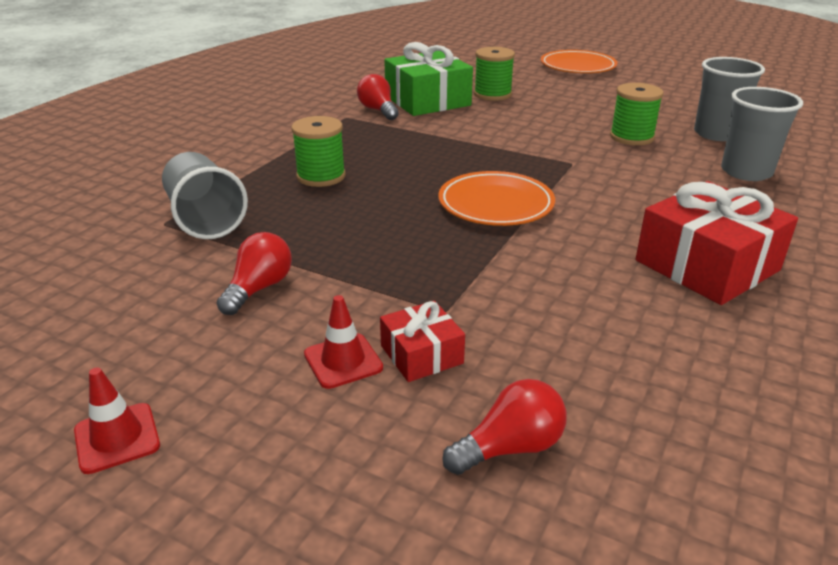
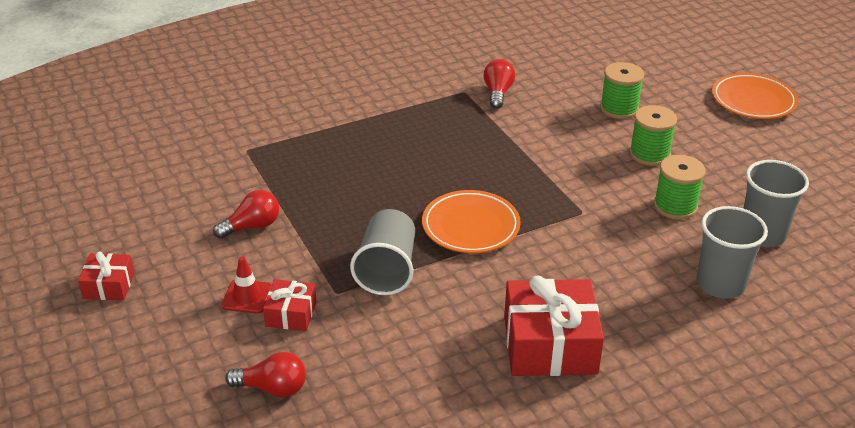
camera: 35 degrees right, 5 degrees up
red traffic cone [74,367,160,474] -> red gift [78,251,135,300]
grey cup [162,152,248,239] -> grey cup moved to [350,209,415,295]
green spool [291,116,346,187] -> green spool moved to [629,105,677,166]
green gift [384,42,473,116] -> none

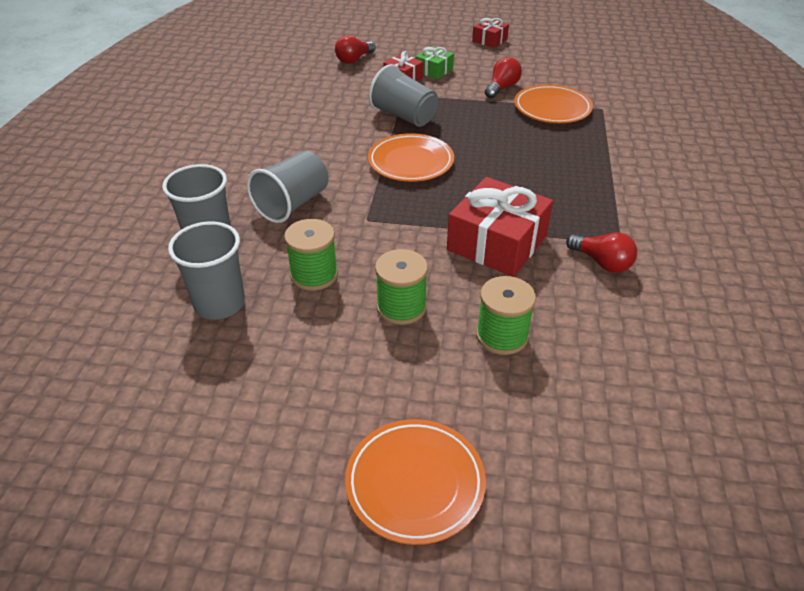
camera: 125 degrees right, 5 degrees up
red light bulb [213,190,279,239] -> red light bulb turned 150 degrees counterclockwise [485,57,522,98]
red traffic cone [221,257,272,314] -> green gift [415,47,454,79]
red gift [504,276,604,376] -> red gift moved to [447,177,553,277]
none -> grey cup [247,151,328,223]
none -> orange plate [514,84,593,123]

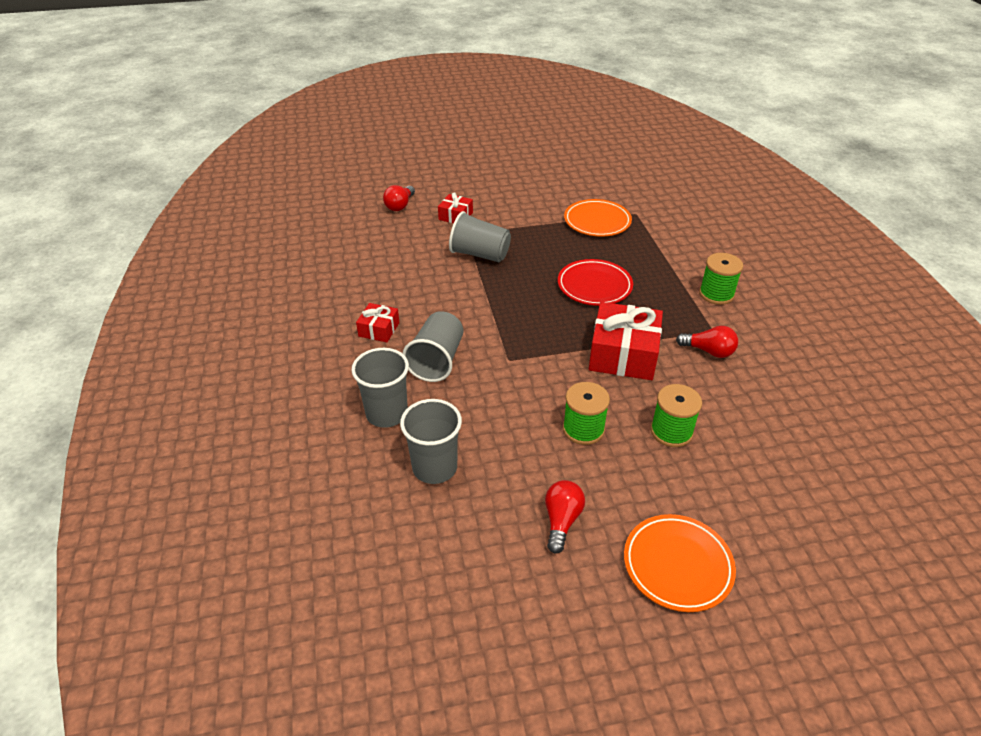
camera: 20 degrees left, 0 degrees up
green spool [284,219,338,291] -> green spool moved to [699,253,743,305]
orange plate [368,133,454,182] -> none
green gift [415,47,454,79] -> none
red gift [472,18,509,48] -> red gift moved to [356,303,399,342]
red light bulb [485,57,522,98] -> red light bulb moved to [545,480,585,553]
none -> red plate [558,259,633,306]

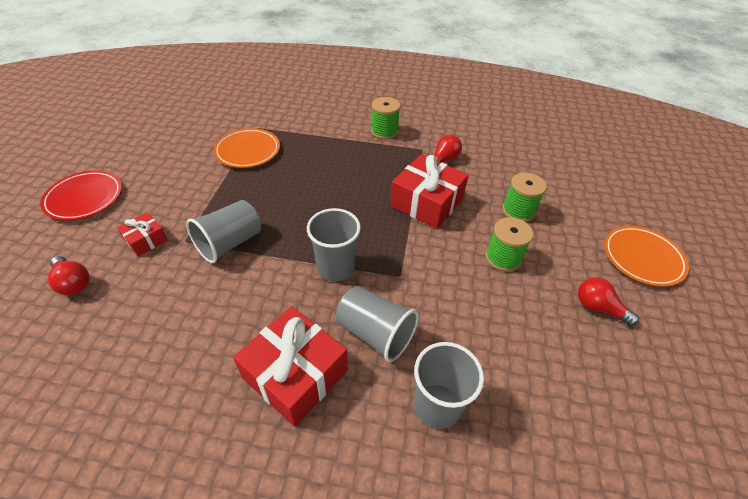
camera: 70 degrees left, 5 degrees up
red gift [356,303,399,342] -> red gift [233,306,348,427], size x1.92
grey cup [400,399,462,484] -> grey cup moved to [307,208,361,281]
red plate [558,259,633,306] -> red plate moved to [40,170,122,220]

